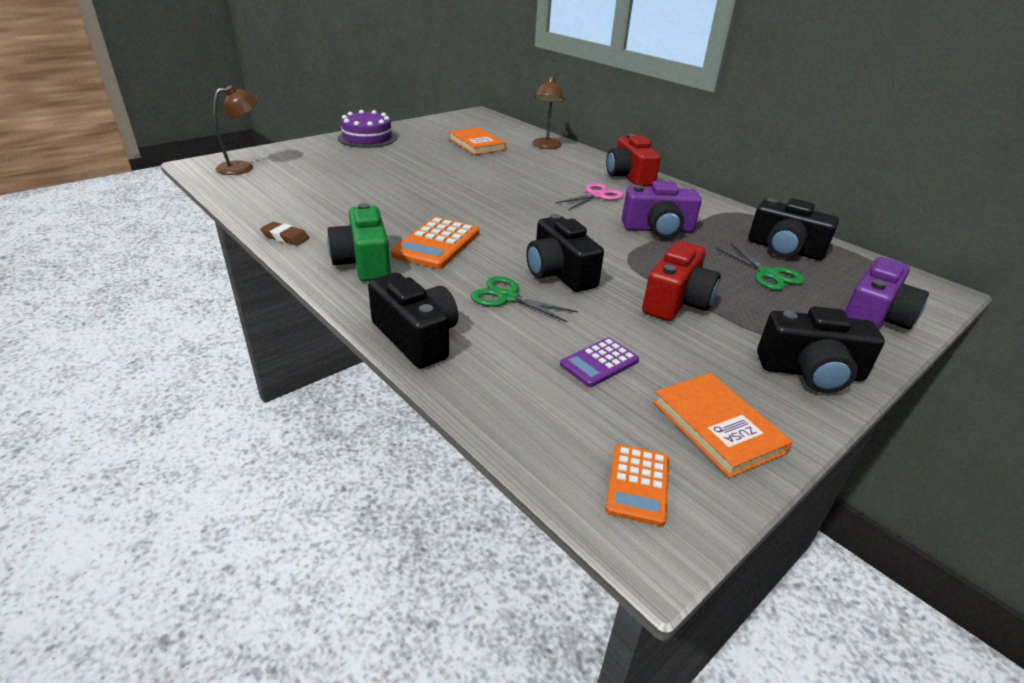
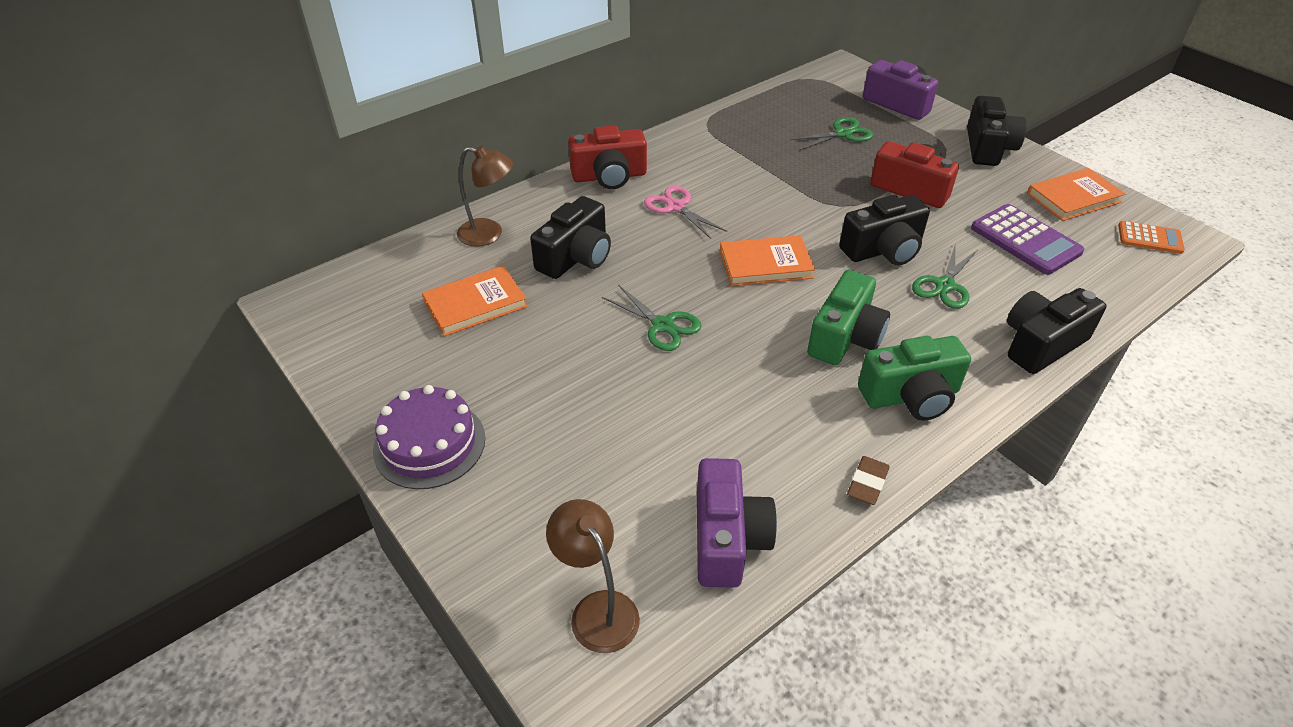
camera: 85 degrees left, 10 degrees up
orange calculator [391,217,479,269] -> green camera [807,270,890,365]
purple calculator [560,338,639,387] -> purple calculator [971,204,1084,275], size x1.64
purple camera [622,181,702,239] -> purple camera moved to [697,458,777,588]
black camera [748,198,839,260] -> black camera moved to [530,196,611,279]
none -> green scissors [602,285,701,351]
none -> orange book [720,235,815,286]

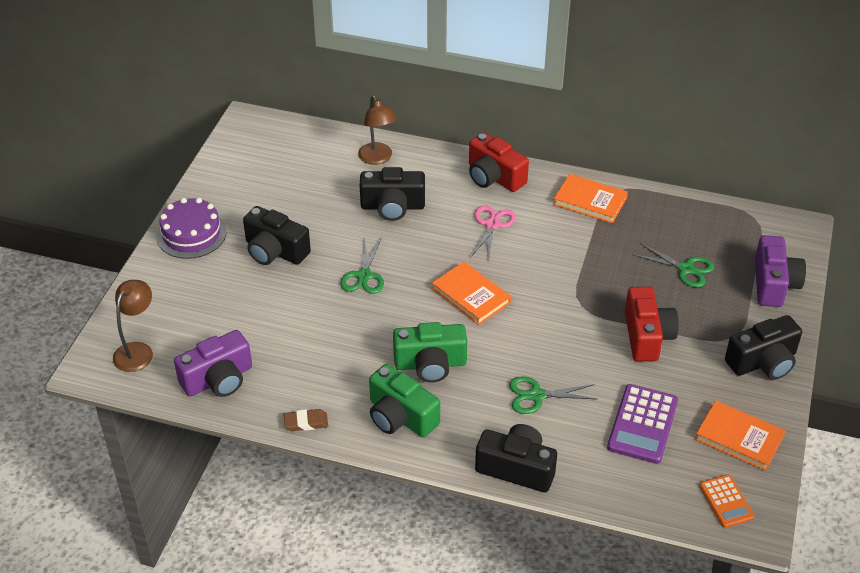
camera: 55 degrees right, 0 degrees up
orange book [422,266,528,336] -> orange book moved to [553,174,628,223]
black camera [839,195,930,266] -> black camera moved to [243,206,311,265]

